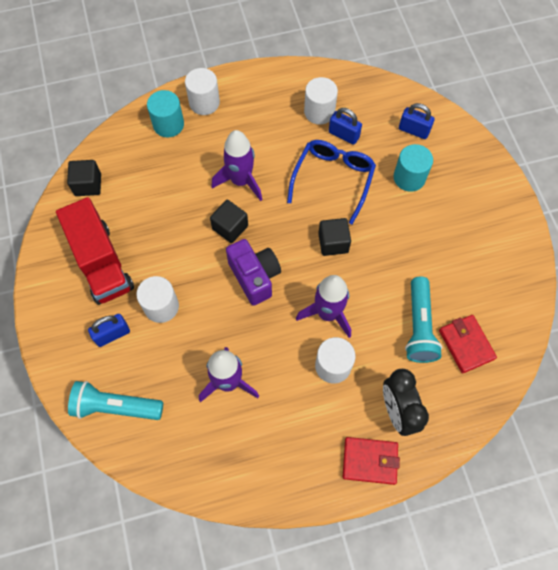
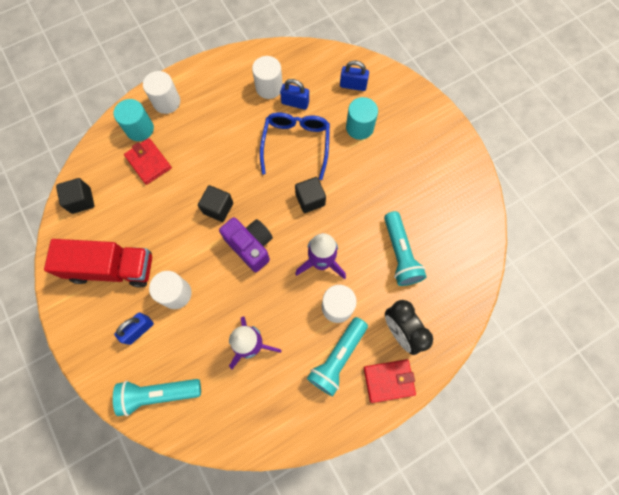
camera: 15 degrees left, 5 degrees up
red truck [56,197,134,305] -> red truck turned 45 degrees counterclockwise [44,239,152,288]
purple rocket [211,130,262,201] -> none
red wallet [439,315,497,373] -> red wallet moved to [124,138,172,185]
none -> turquoise flashlight [307,317,368,396]

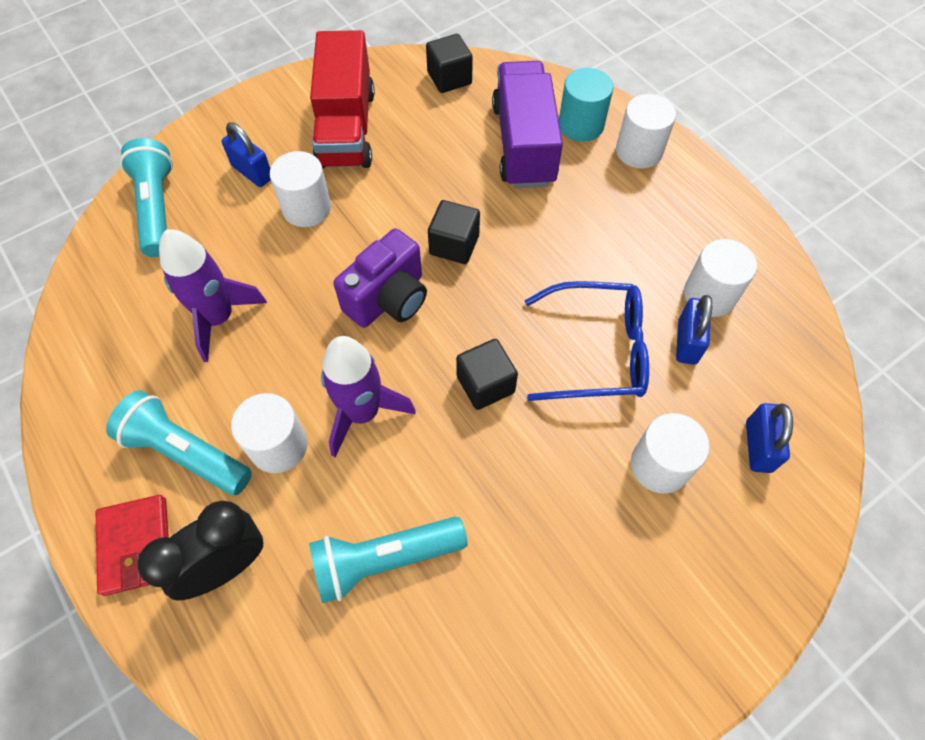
camera: 85 degrees right, 10 degrees down
red wallet [124,138,172,185] -> purple truck [492,61,563,188]
turquoise cylinder [346,97,378,140] -> white cylinder [631,413,710,494]

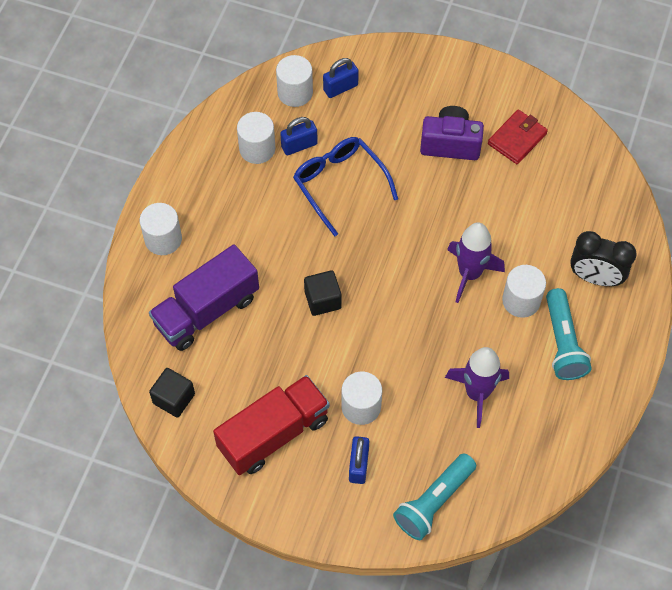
camera: 125 degrees left, 0 degrees up
red wallet [96,495,169,596] -> red wallet moved to [488,109,548,164]
turquoise flashlight [309,517,468,603] -> none
purple camera [334,228,427,328] -> purple camera moved to [420,106,484,160]
black cube [456,339,518,410] -> none
turquoise cylinder [559,68,613,142] -> none
white cylinder [631,413,710,494] -> white cylinder moved to [276,55,313,107]

